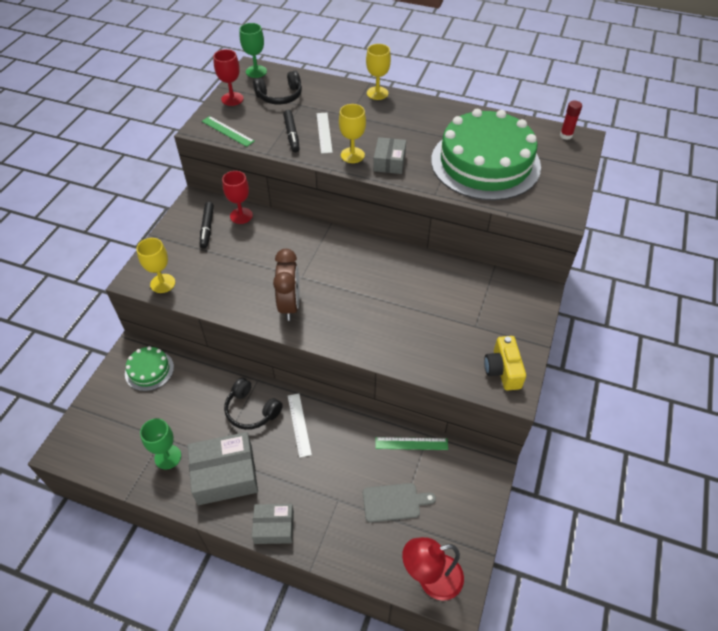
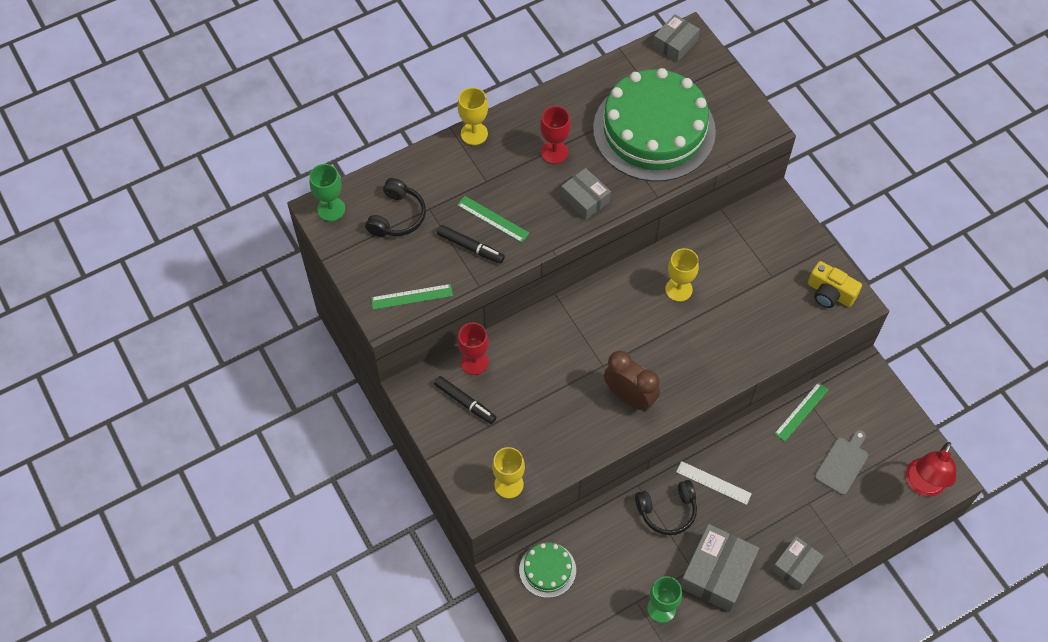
camera: 50 degrees left, 10 degrees up
red goblet [213,49,244,106] -> red goblet moved to [540,106,571,164]
white ruler [317,113,333,154] -> green ruler [457,196,529,243]
yellow goblet [339,104,366,163] -> yellow goblet moved to [665,248,699,302]
red glue stick [560,101,582,140] -> grey box [653,14,700,62]

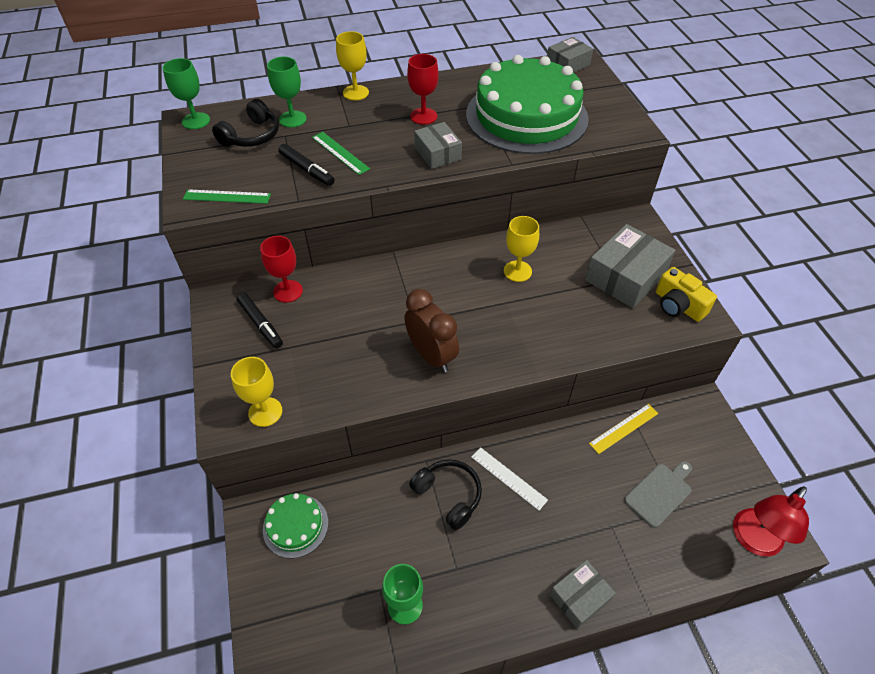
camera: 15 degrees right, 10 degrees down
black headphones [635,480,697,535] -> black headphones turned 135 degrees counterclockwise [409,459,482,530]
grey box [680,524,759,612] -> grey box moved to [585,224,675,308]
green ruler [774,382,829,442] -> yellow ruler [589,404,658,454]
none -> green goblet [267,57,307,128]

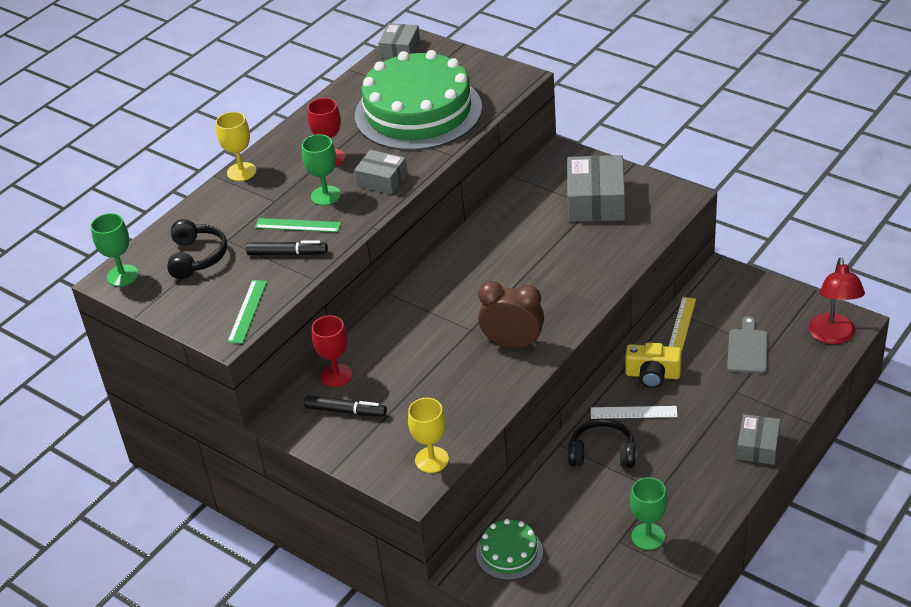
camera: 35 degrees left, 10 degrees down
green ruler [183,189,271,204] -> green ruler turned 45 degrees counterclockwise [227,280,267,344]
green goblet [267,57,307,128] -> green goblet moved to [302,134,341,206]
yellow goblet [504,216,539,282] -> none
yellow camera [656,267,717,322] -> yellow camera moved to [625,342,682,388]

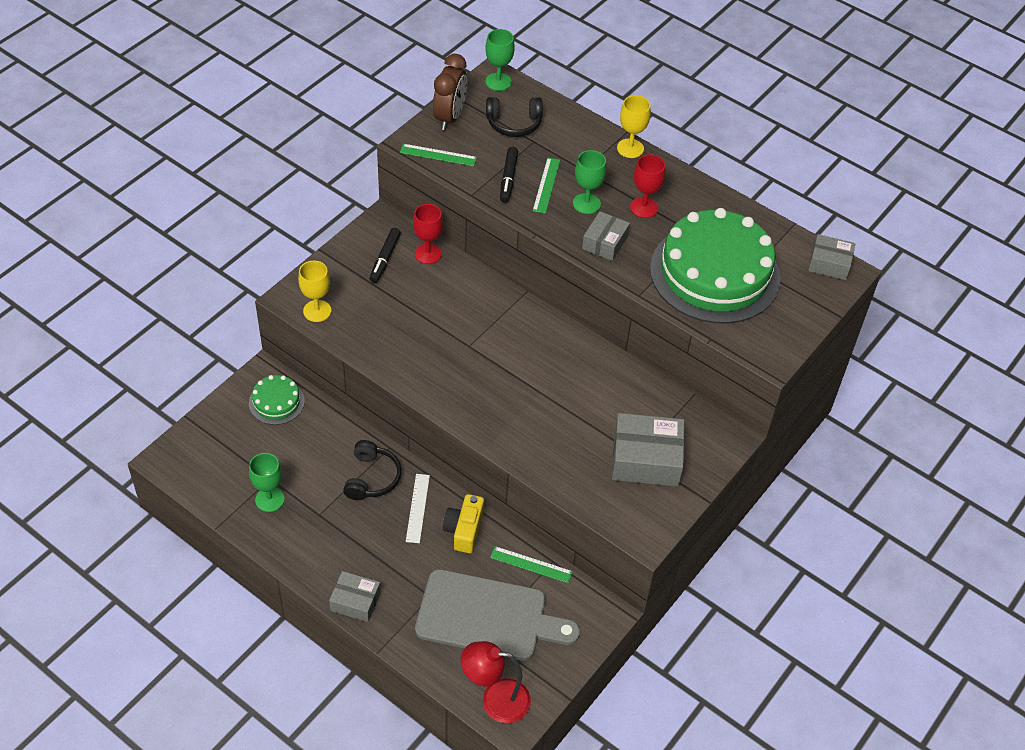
camera: 85 degrees right, 10 degrees up
brown clock [478,281,544,348] -> brown clock moved to [433,54,467,130]
yellow ruler [668,297,696,351] -> green ruler [490,546,573,583]
grey cutting board [727,316,768,374] -> grey cutting board [415,569,580,661], size x2.00

